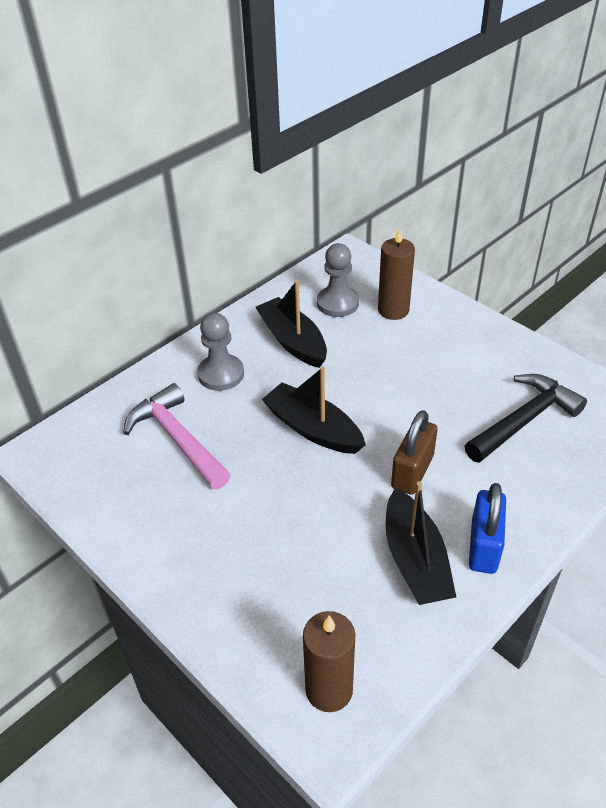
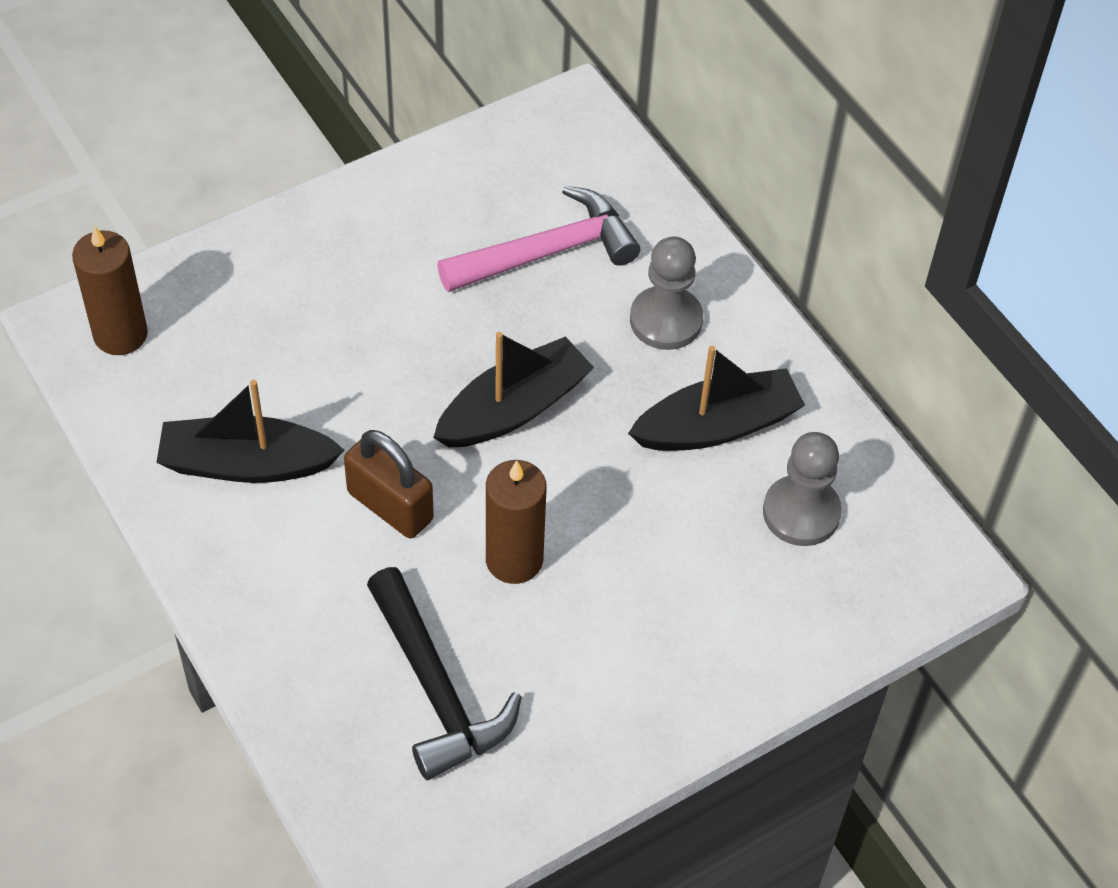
camera: 100 degrees right, 10 degrees up
brown candle [378,227,415,320] -> brown candle moved to [486,460,547,584]
blue padlock [469,483,506,574] -> none

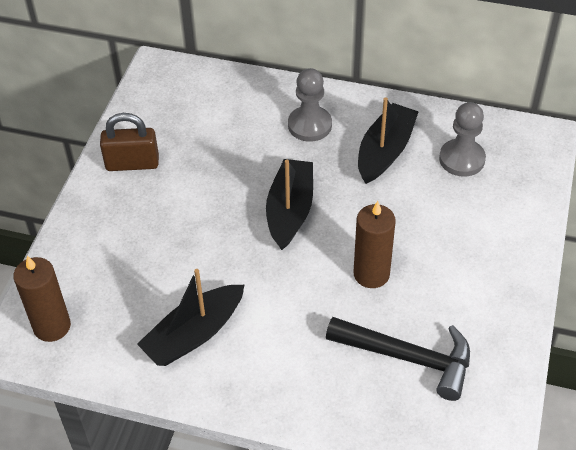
camera: 40 degrees left, 5 degrees down
brown padlock [344,430,434,538] -> brown padlock moved to [100,113,159,171]
pink hammer [437,186,640,292] -> none

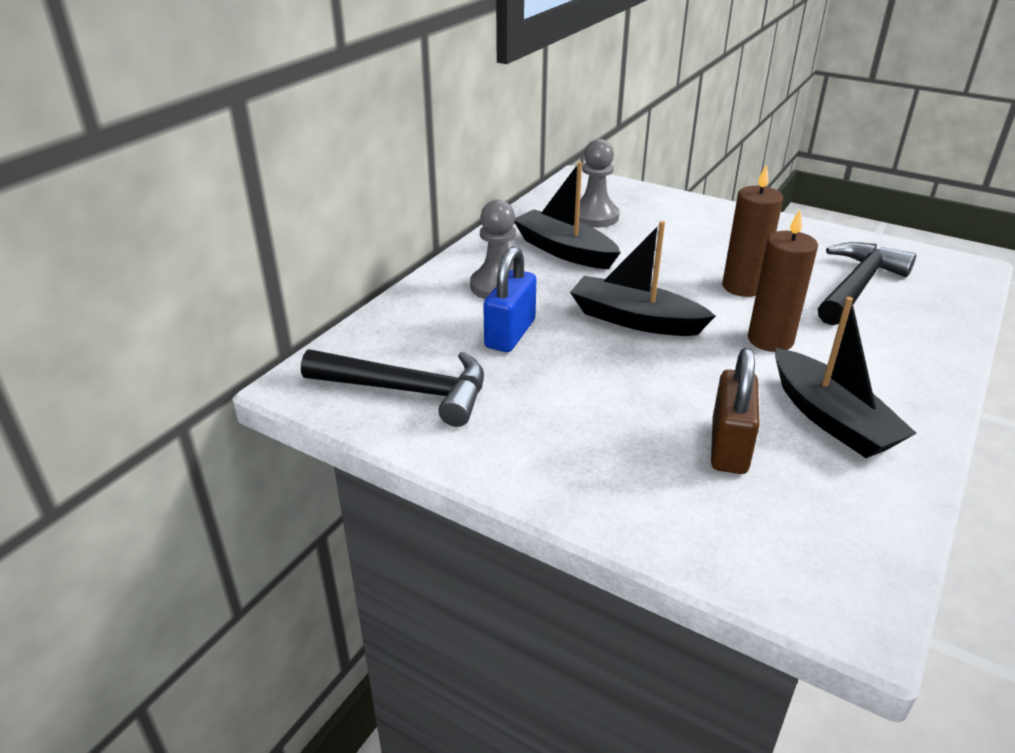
camera: 75 degrees left, 15 degrees down
brown candle [13,256,71,342] -> brown candle moved to [748,210,818,352]
brown padlock [100,113,159,171] -> brown padlock moved to [711,348,760,474]
none -> black hammer [301,349,484,427]
none -> blue padlock [483,246,536,352]

